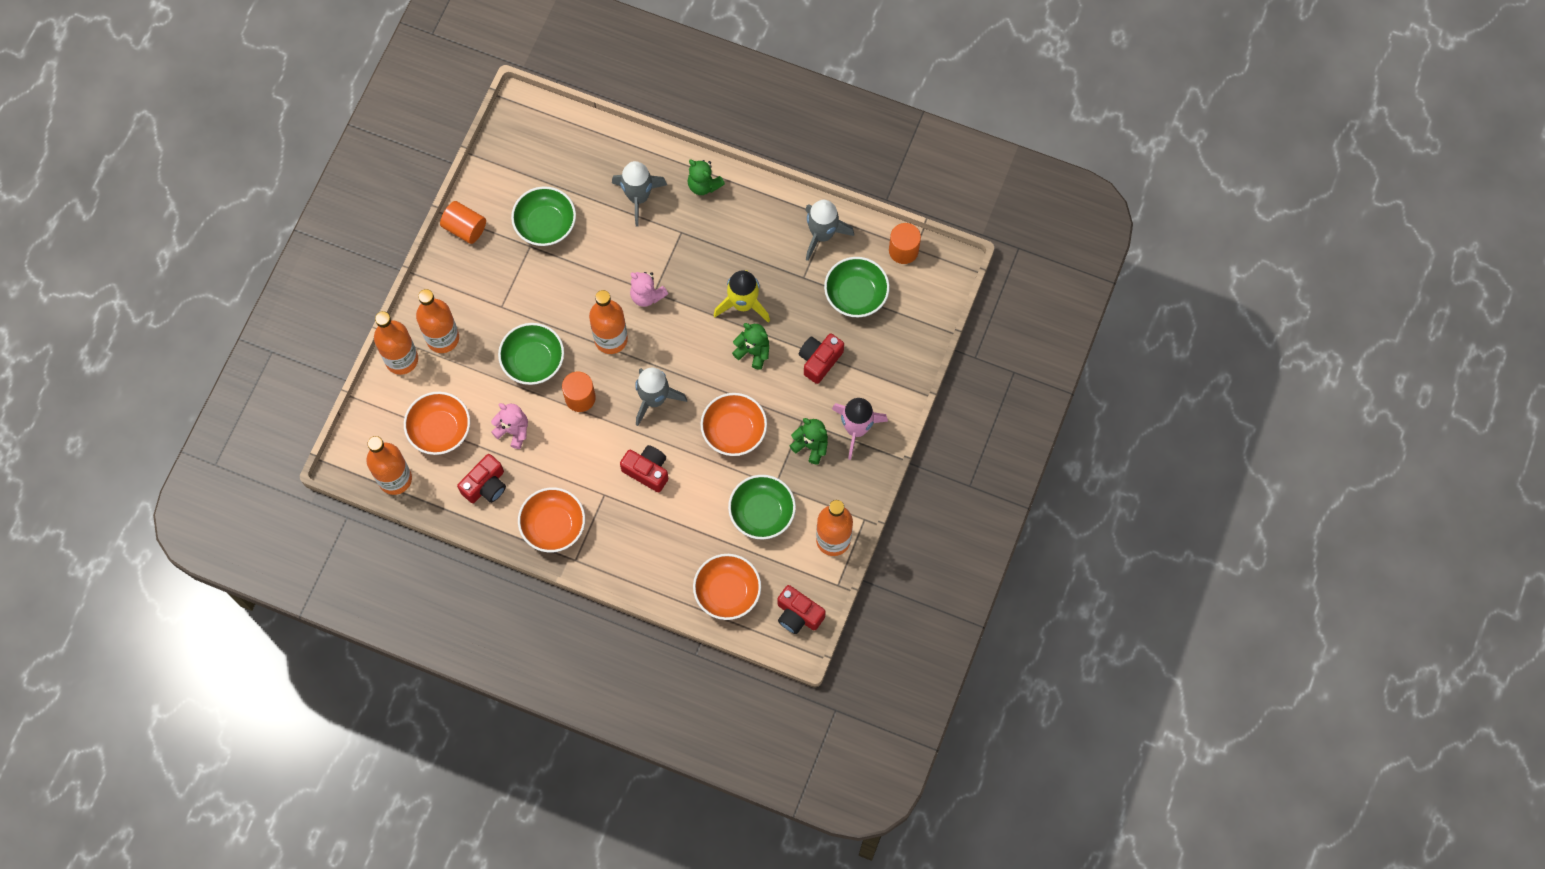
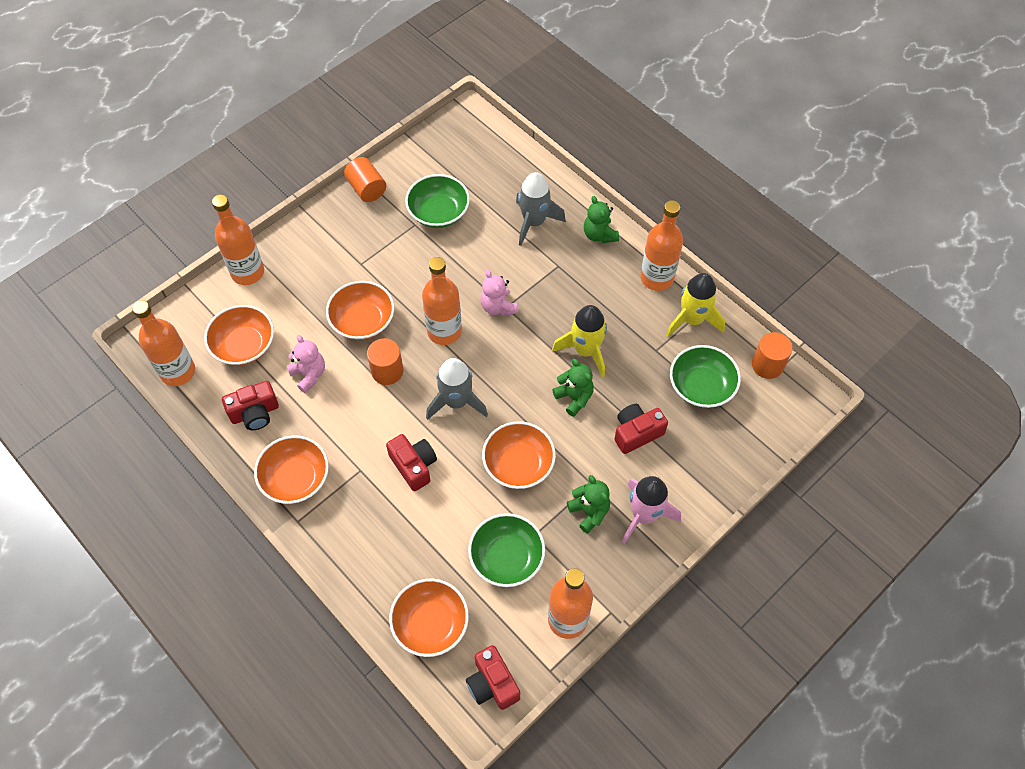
camera: 25 degrees right, 10 degrees down
orange bottle [416,289,459,353] -> orange bottle moved to [640,200,683,291]
green bowl [498,323,564,385] -> orange bowl [326,281,394,340]
grey rocket [805,200,854,261] -> yellow rocket [666,273,725,337]

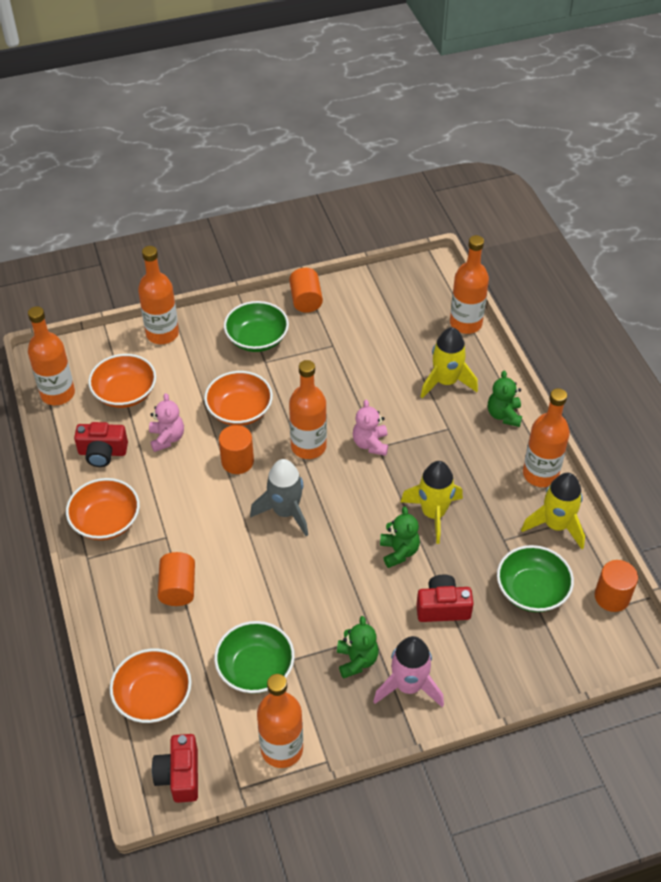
camera: 25 degrees right, 10 degrees down
red camera [386,434,437,491] -> none
green bowl [405,174,470,228] -> green bowl moved to [224,301,289,352]
orange bowl [482,421,556,489] -> none
grey rocket [516,172,566,246] -> yellow rocket [420,327,478,398]
none -> orange cylinder [158,552,195,606]
none -> orange bottle [450,235,489,334]

